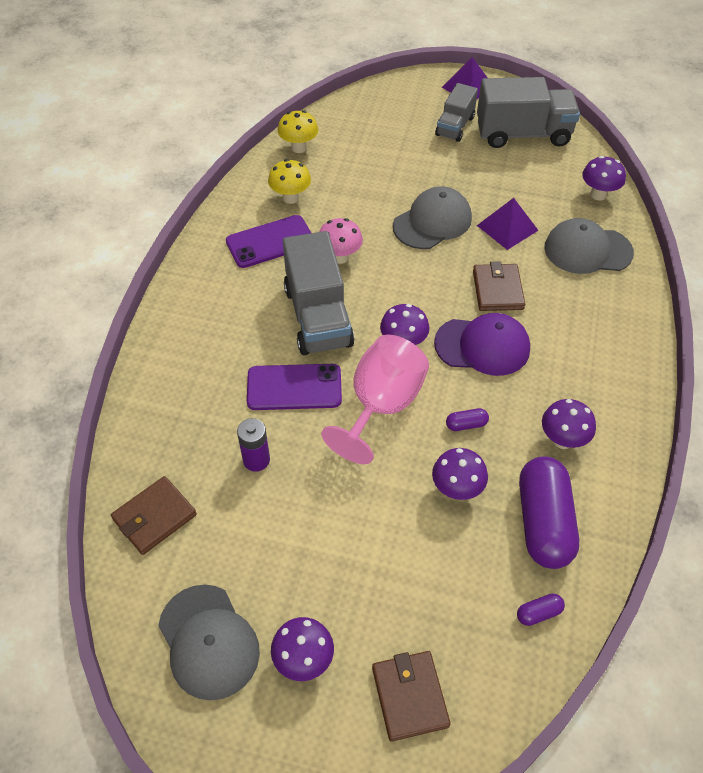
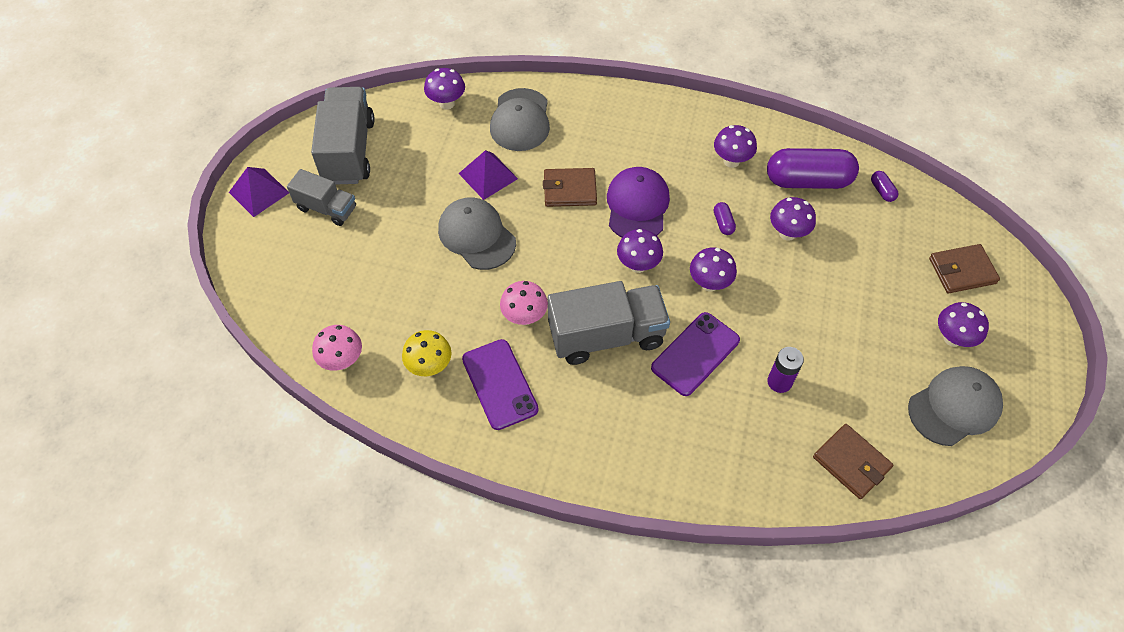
camera: 90 degrees left, 5 degrees up
purple phone [247,364,342,410] -> purple phone turned 45 degrees clockwise [651,312,740,396]
yellow mushroom [278,111,318,153] -> pink mushroom [312,325,362,371]
pink goblet [321,334,429,464] -> purple mushroom [690,248,737,291]

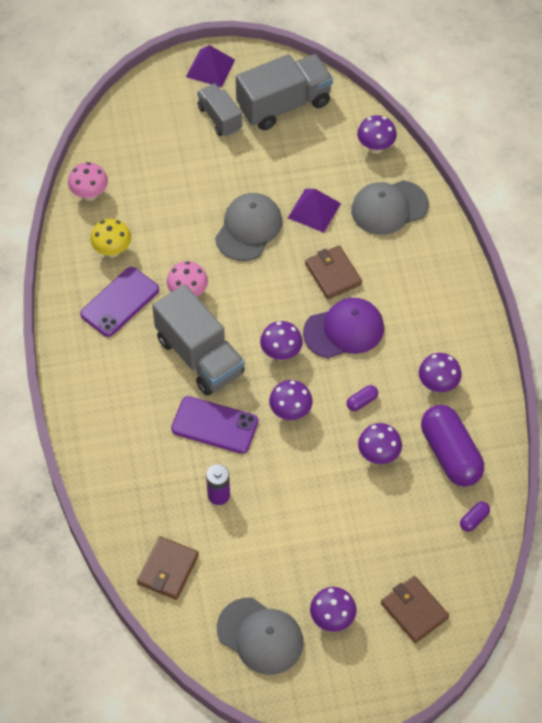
camera: 65 degrees right, 0 degrees up
grey truck [287,169,356,226] -> grey truck turned 150 degrees clockwise [197,83,242,137]

